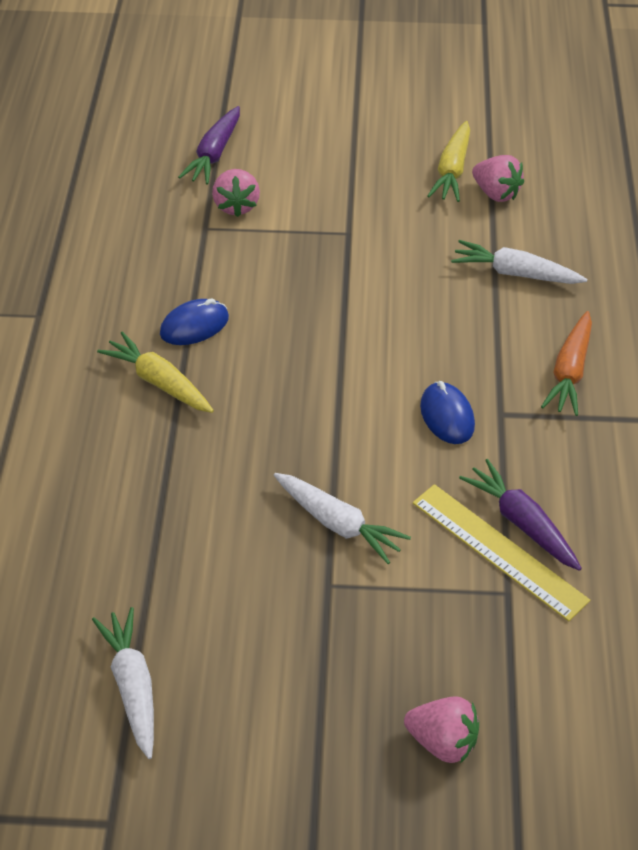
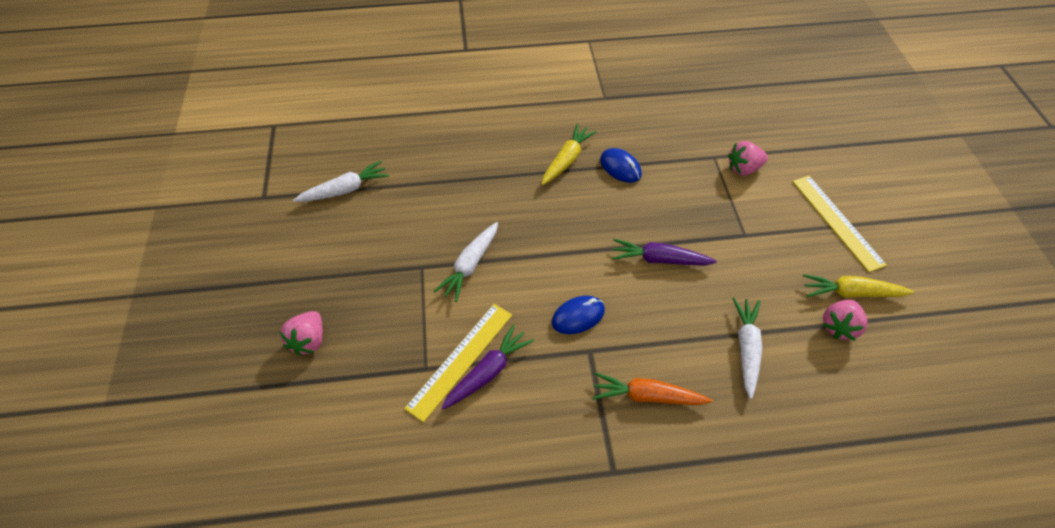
camera: 80 degrees right, 5 degrees up
purple carrot [178,106,240,184] -> purple carrot moved to [612,239,717,266]
none -> yellow ruler [792,176,887,272]

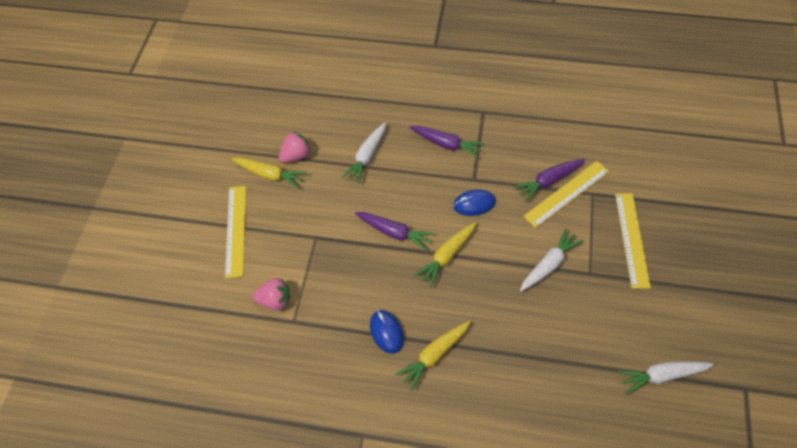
camera: 160 degrees left, 5 degrees up
pink strawberry [280,311,323,356] -> none
orange carrot [592,372,713,405] -> purple carrot [409,126,485,158]
none -> yellow carrot [414,222,476,287]
none -> yellow ruler [615,193,651,289]

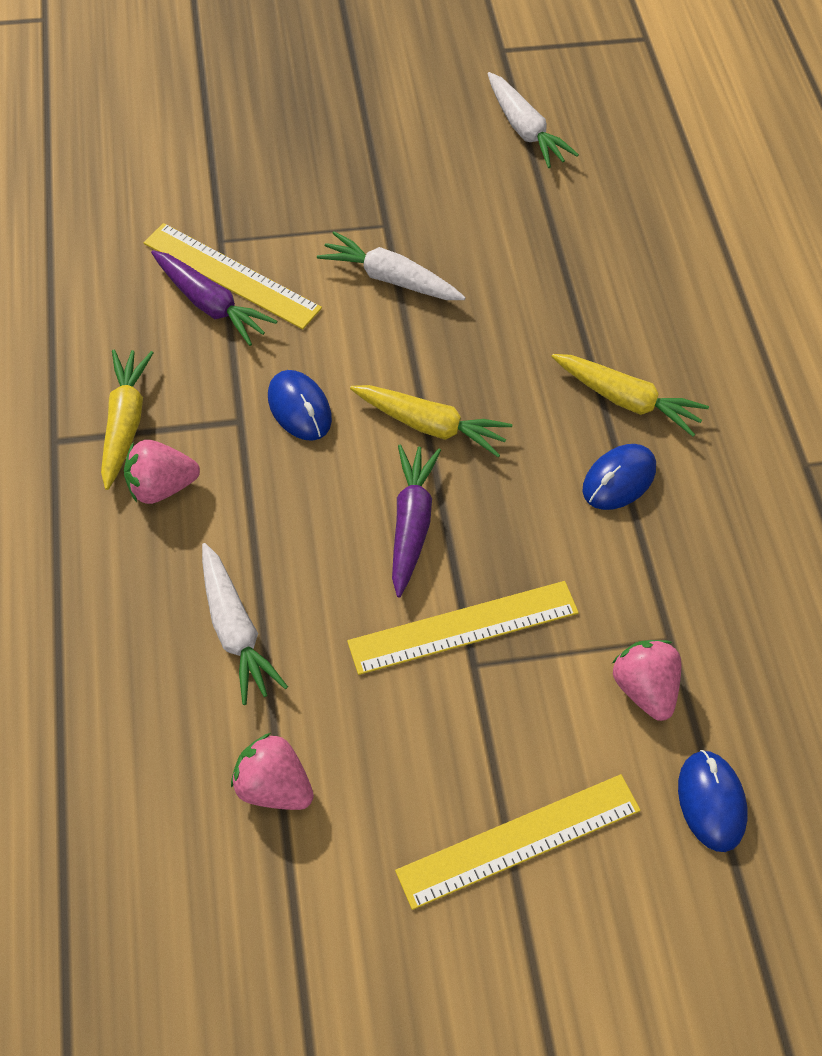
camera: 115 degrees left, 0 degrees up
yellow carrot [232,157,306,189] -> yellow carrot moved to [101,350,154,490]
white carrot [342,122,386,184] -> white carrot turned 60 degrees clockwise [202,543,288,705]
purple carrot [409,126,485,158] -> pink strawberry [124,440,200,504]
yellow ruler [615,193,651,289] -> yellow ruler moved to [347,581,579,675]
none -> blue mouse [678,750,748,852]

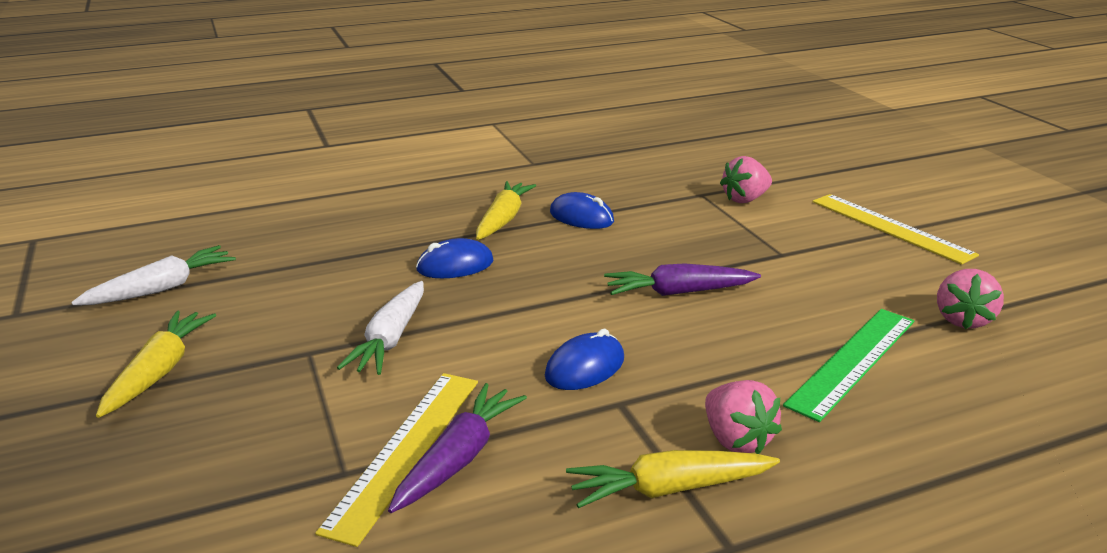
camera: 100 degrees left, 30 degrees down
white carrot [202,543,288,705] -> green ruler [783,309,914,422]
yellow ruler [347,581,579,675] -> none
yellow carrot [350,385,512,457] -> yellow carrot moved to [96,311,216,418]
blue mouse [678,750,748,852] -> blue mouse moved to [416,238,493,278]

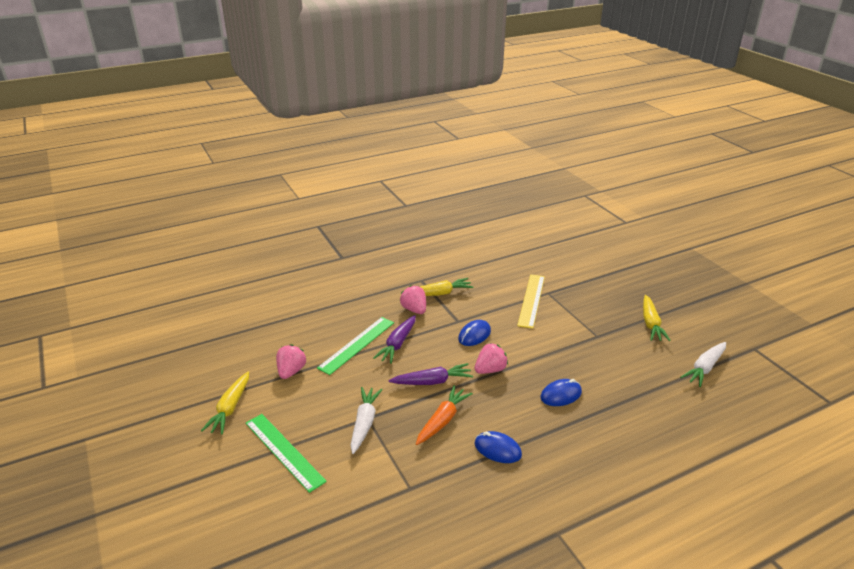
camera: 175 degrees right, 5 degrees up
white carrot [337,281,424,375] -> white carrot moved to [350,387,383,454]
purple carrot [388,383,527,513] -> purple carrot moved to [373,315,416,364]
yellow carrot [476,181,536,240] -> yellow carrot moved to [201,372,249,435]
pink strawberry [720,156,772,203] -> pink strawberry moved to [474,343,508,374]
yellow ruler [812,194,979,265] -> green ruler [246,414,327,493]
none -> orange carrot [416,385,473,445]

